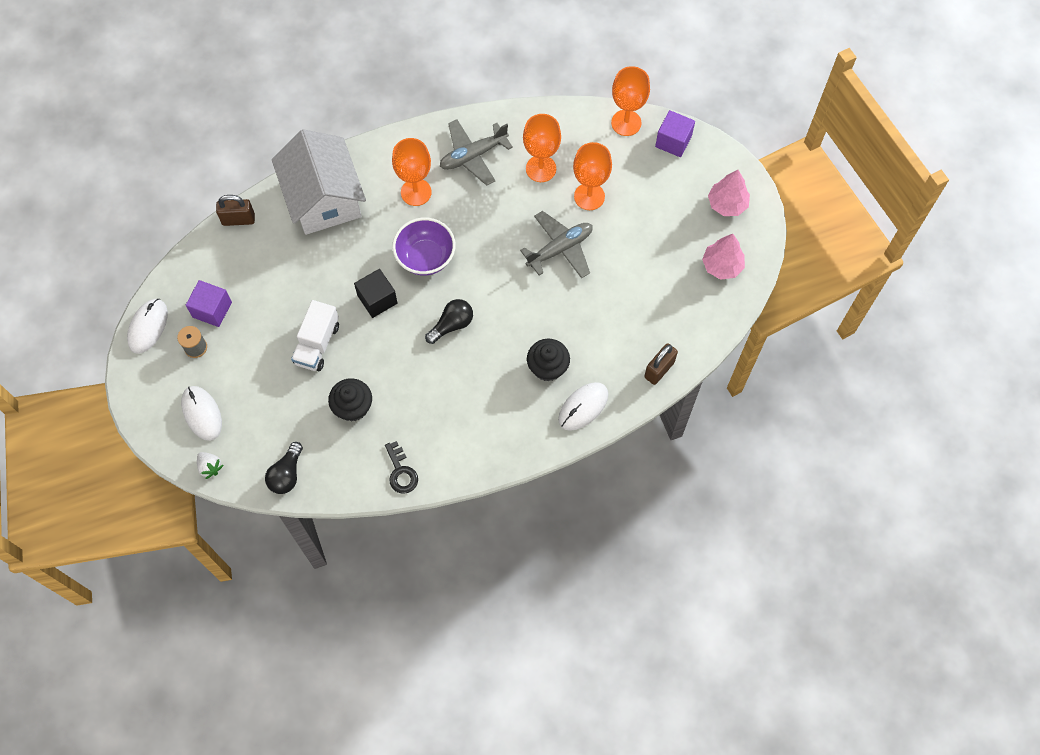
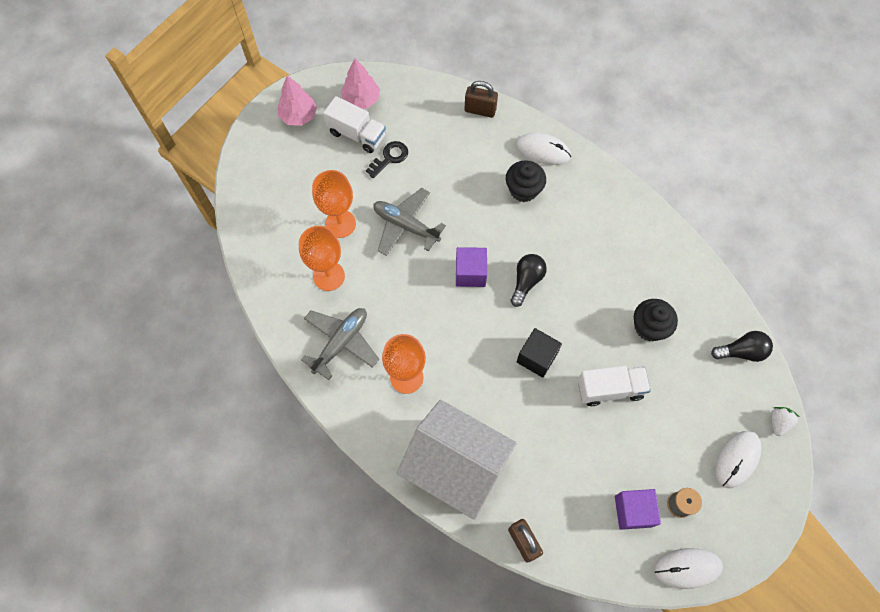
camera: 115 degrees left, 0 degrees up
white house [272,129,366,235] -> white house turned 75 degrees clockwise [396,400,517,520]
black key [385,441,418,494] -> black key moved to [366,141,408,178]
purple bowl [392,218,456,275] -> none
black light bulb [425,299,473,344] -> black light bulb turned 90 degrees clockwise [511,254,547,307]
grey plane [440,119,513,186] -> grey plane turned 90 degrees counterclockwise [301,308,379,380]
orange goblet [611,66,650,136] -> none
purple cube [655,110,695,157] -> purple cube moved to [456,247,487,287]
none -> white truck [323,96,386,153]

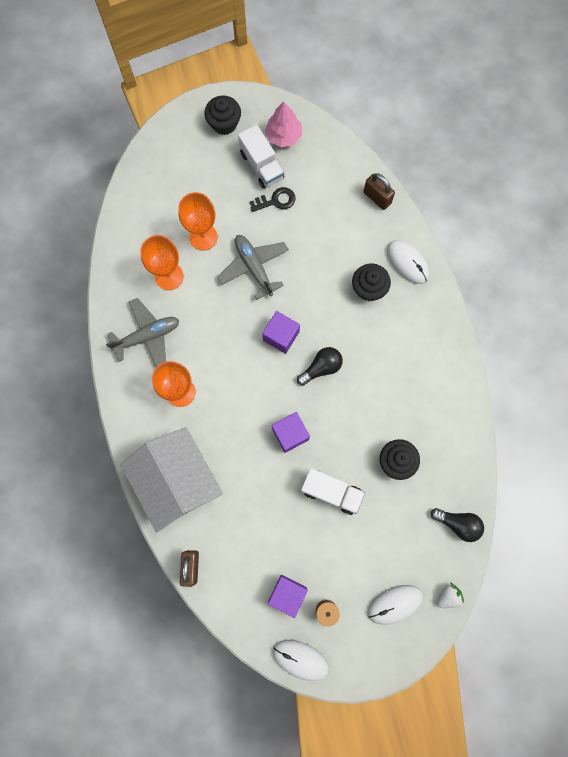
camera: 30 degrees right, 10 degrees up
pink tree [278,75,317,126] -> black cupcake [204,95,241,135]
black cube [517,328,562,378] -> purple cube [272,412,310,453]

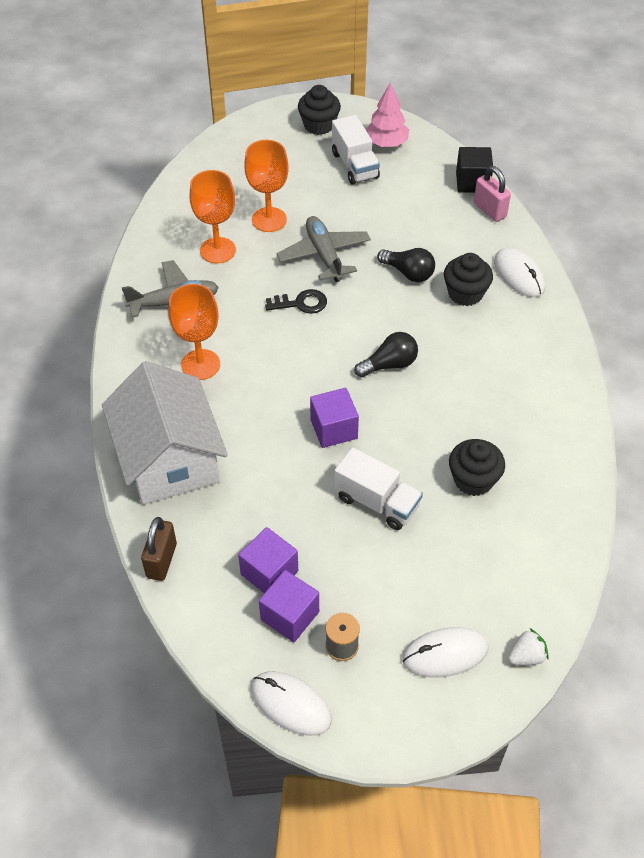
camera: 10 degrees right, 25 degrees down
black key [250,187,296,212] -> black key moved to [265,289,327,314]
purple cube [262,311,300,354] -> purple cube moved to [238,527,298,593]
brown padlock [364,173,395,210] -> pink padlock [474,166,511,222]
black light bulb [431,508,484,542] -> black light bulb moved to [377,248,435,282]
none -> black cube [456,147,493,193]

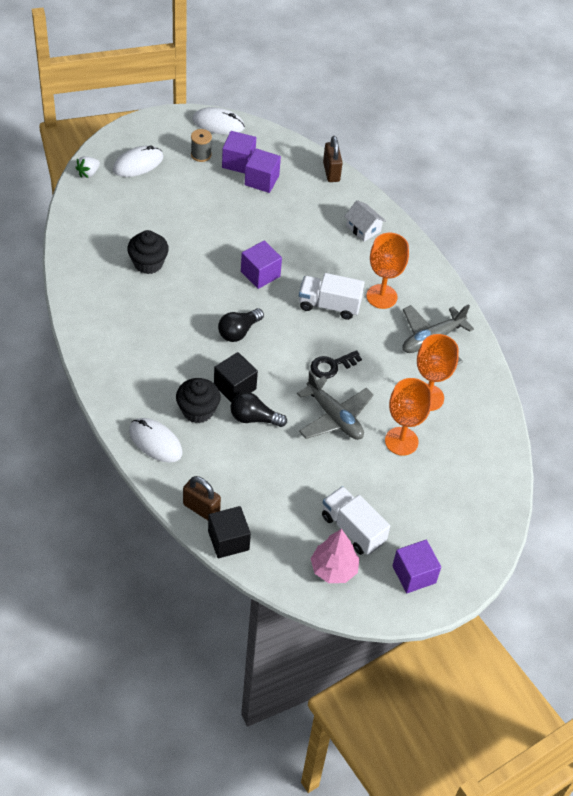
camera: 155 degrees right, 0 degrees up
white house [102,361,228,505] -> white house [344,200,386,242], size x0.41
black cupcake [298,85,341,135] -> purple cube [392,540,441,593]
white truck [334,447,423,530] -> white truck moved to [299,273,365,320]
pink padlock [474,166,511,222] -> brown padlock [183,476,221,520]
none -> black cube [214,352,258,402]

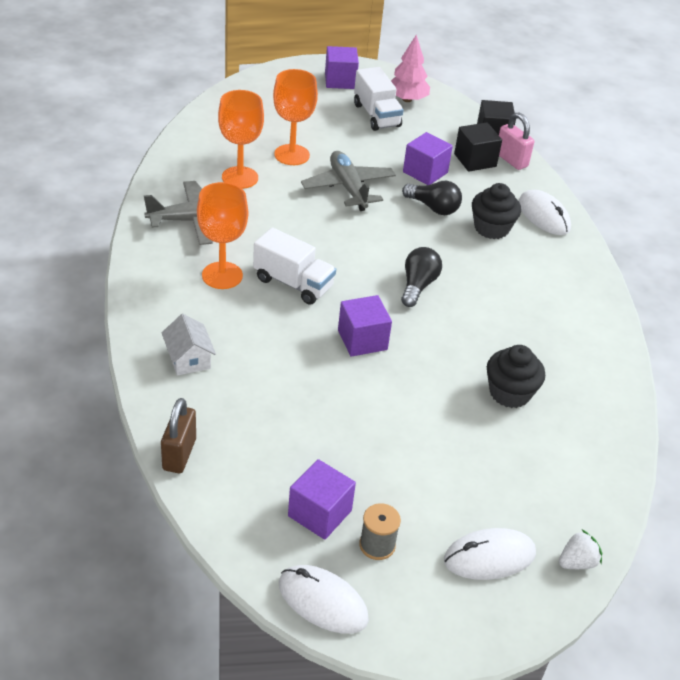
camera: 160 degrees left, 10 degrees down
brown padlock [183,476,221,520] -> pink padlock [499,113,534,170]
black cube [214,352,258,402] -> black cube moved to [454,123,502,172]
black light bulb [218,308,264,342] -> black light bulb turned 45 degrees counterclockwise [401,247,442,307]
purple cube [245,148,281,193] -> purple cube moved to [403,132,453,185]
black key [311,350,362,379] -> none

